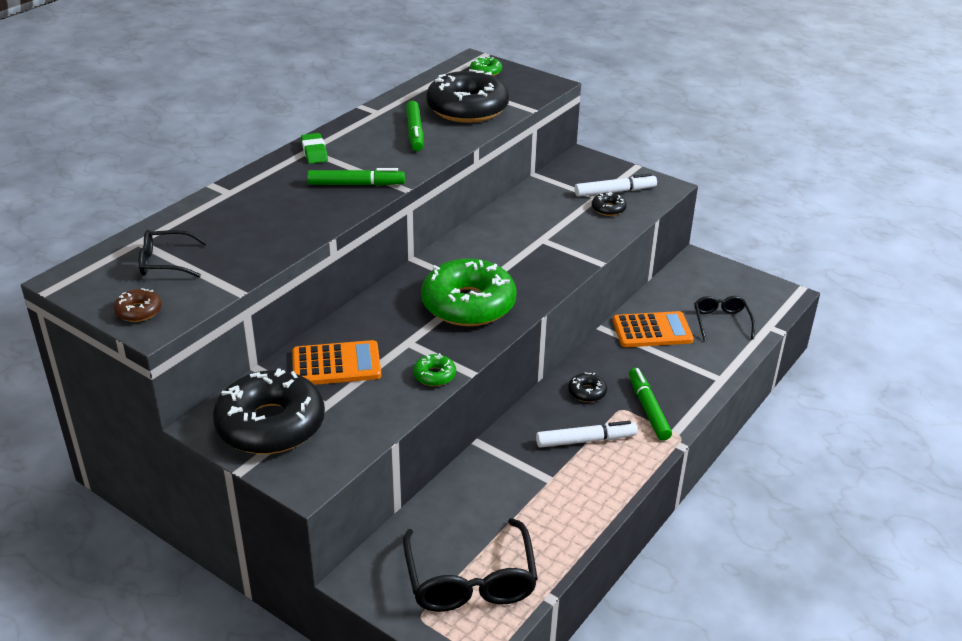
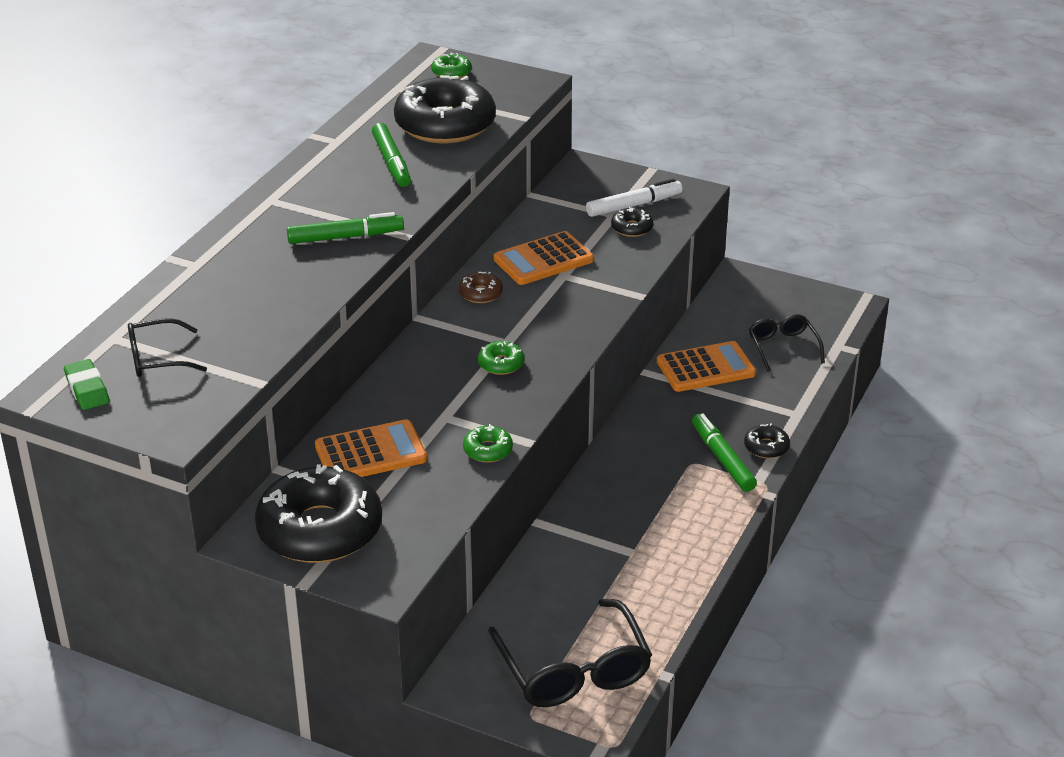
camera: 10 degrees left, 0 degrees up
brown donut [114,288,162,322] -> brown donut moved to [459,272,503,303]
green eraser [301,133,328,164] -> green eraser moved to [64,359,110,410]
green donut [421,258,517,326] -> green donut [478,341,525,375], size x0.42
white marker [536,421,638,448] -> none
black donut [568,373,607,402] -> black donut moved to [744,424,790,458]
none -> orange calculator [494,231,594,285]

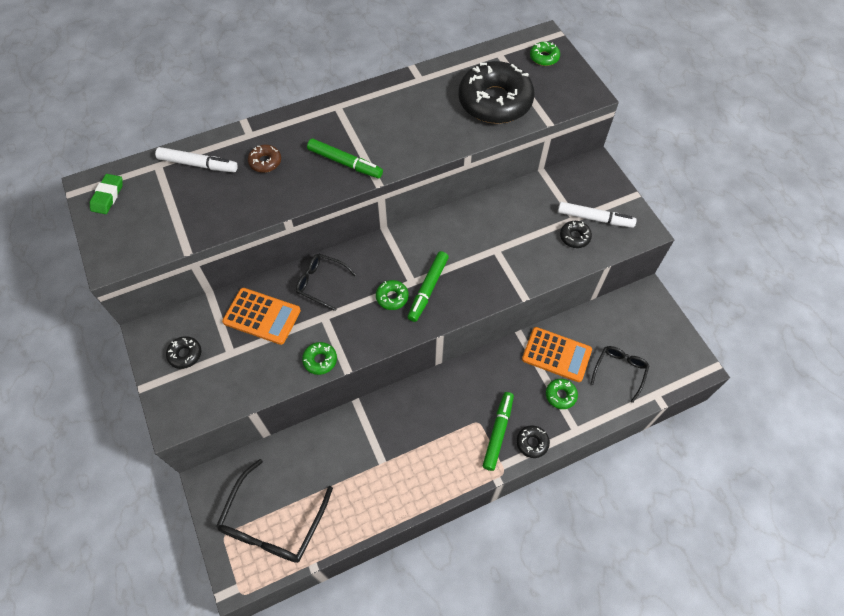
camera: 40 degrees right, 25 degrees up
black glasses [128,318,207,377] -> black glasses moved to [296,254,356,311]
black donut [255,464,382,563] -> black donut [166,336,201,369], size x0.42
green marker [372,123,411,187] -> green marker moved to [407,251,449,322]
brown donut [459,272,503,303] -> brown donut moved to [248,145,281,173]
orange calculator [494,231,594,285] -> none
none -> white marker [155,147,238,172]
none -> green donut [546,379,578,409]

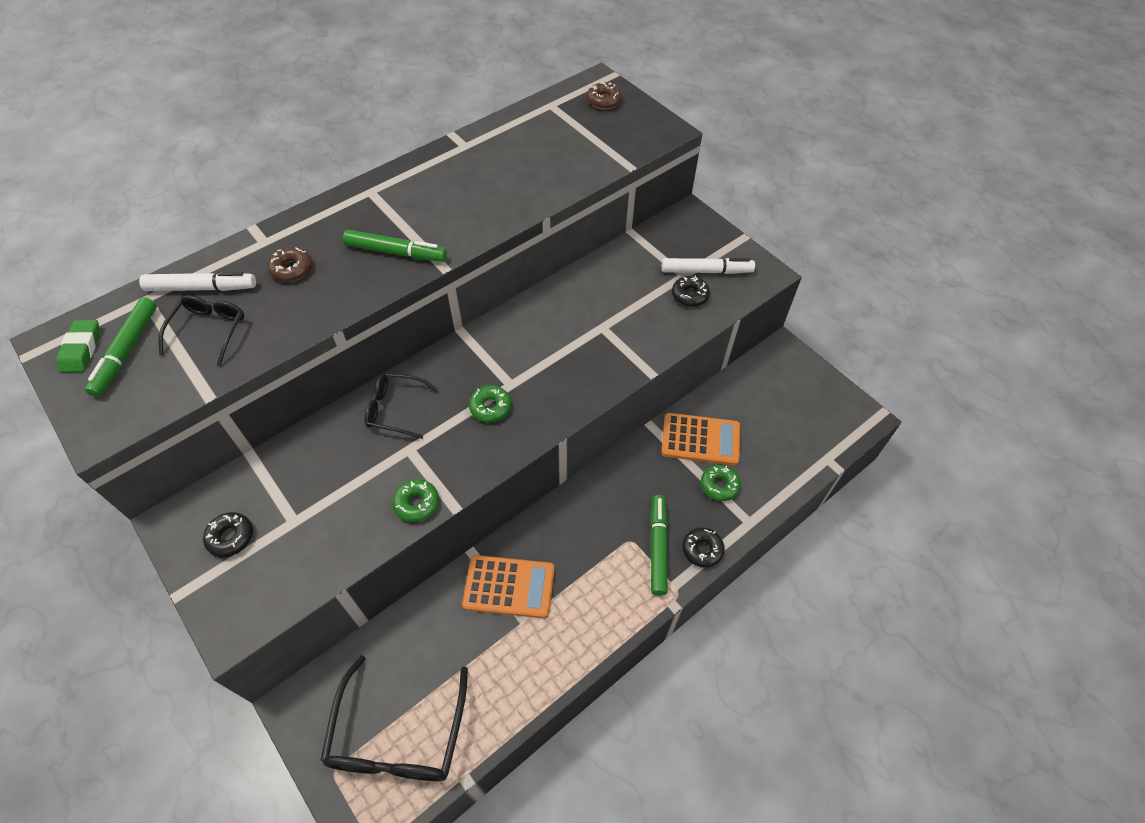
camera: 15 degrees left, 5 degrees down
orange calculator [222,288,301,345] -> orange calculator moved to [462,555,555,619]
green marker [407,251,449,322] -> green marker moved to [85,298,157,397]
black donut [458,61,534,124] -> none
green donut [530,42,560,66] -> brown donut [587,82,622,109]
black glasses [591,346,649,403] -> black glasses moved to [159,295,244,366]

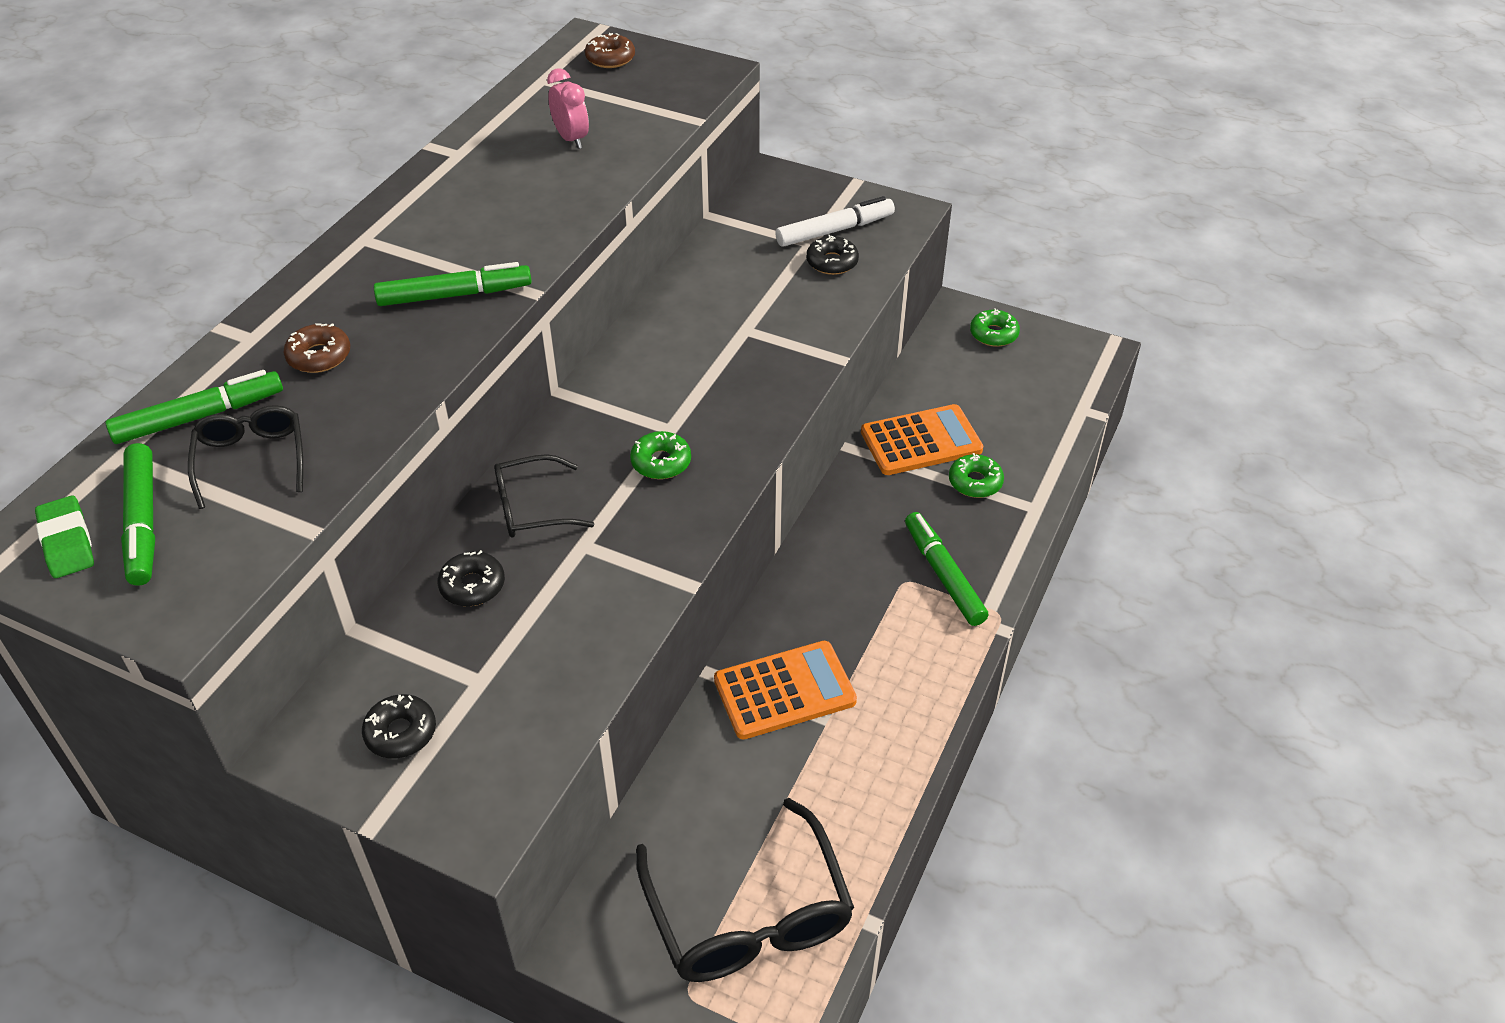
camera: 25 degrees left, 10 degrees down
white marker [139,272,256,291] -> green marker [106,370,283,444]
green donut [392,479,439,522] -> green donut moved to [970,308,1020,347]
black donut [683,528,725,568] -> black donut moved to [438,550,505,606]
none -> pink clock [547,68,589,149]

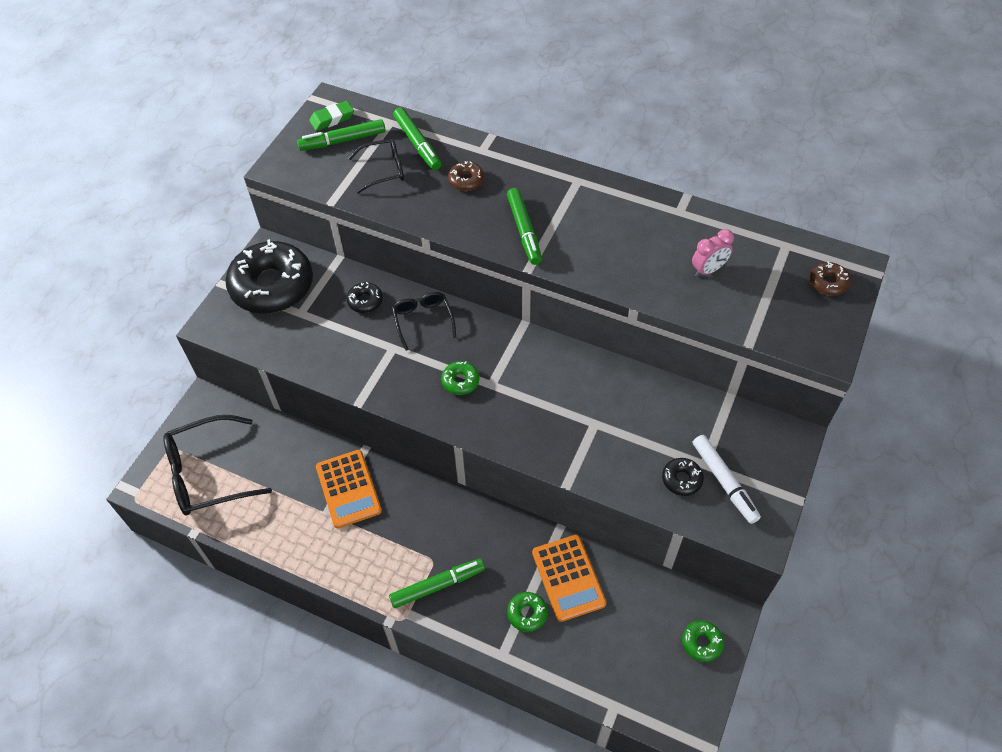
camera: 90 degrees right, 10 degrees up
black donut [362,694,436,758] -> black donut [225,239,313,314], size x2.39

